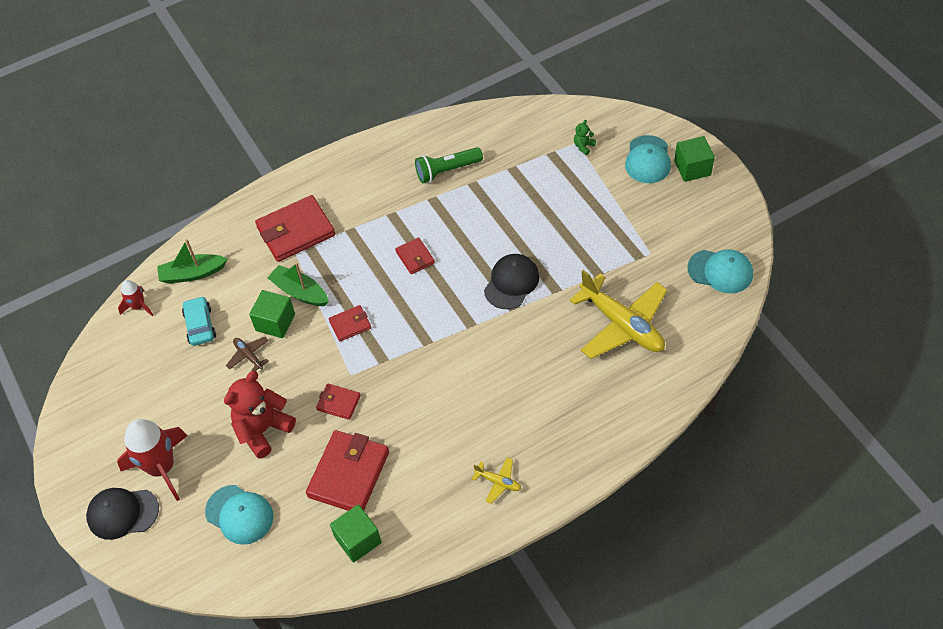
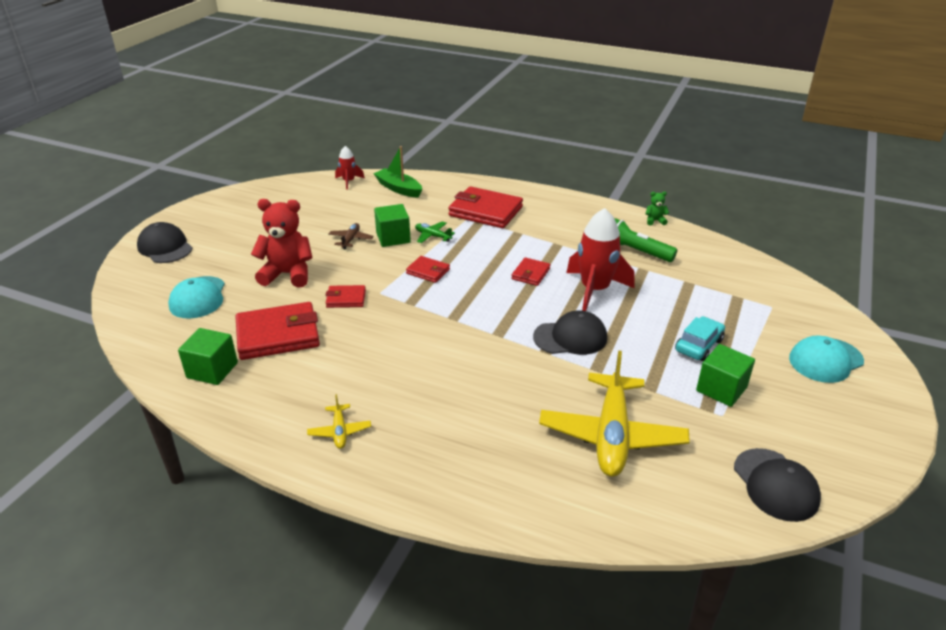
camera: 50 degrees right, 20 degrees down
red rocket [117,419,188,501] -> red rocket moved to [566,208,635,311]
turquoise car [182,296,216,346] -> turquoise car moved to [675,316,725,361]
green boat [267,263,329,306] -> green plane [415,221,455,243]
red wallet [316,384,361,420] -> red wallet turned 75 degrees counterclockwise [325,285,366,308]
green teddy bear [574,120,596,155] -> green teddy bear moved to [646,191,669,226]
green cube [674,136,715,182] -> green cube moved to [696,344,755,407]
turquoise cap [687,249,753,294] -> black cap [734,448,821,522]

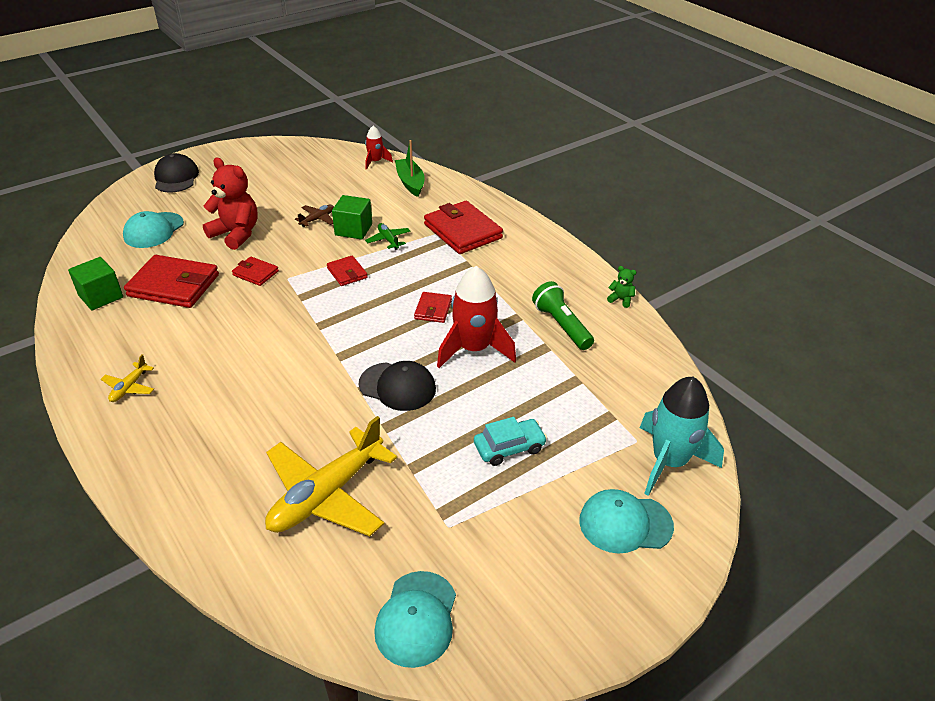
camera: 30 degrees right, 5 degrees up
red wallet [511,257,550,286] -> red wallet turned 45 degrees counterclockwise [414,292,452,323]
green cube [696,344,755,407] -> none
black cap [734,448,821,522] -> turquoise cap [374,571,456,668]
none -> turquoise rocket [640,377,724,496]

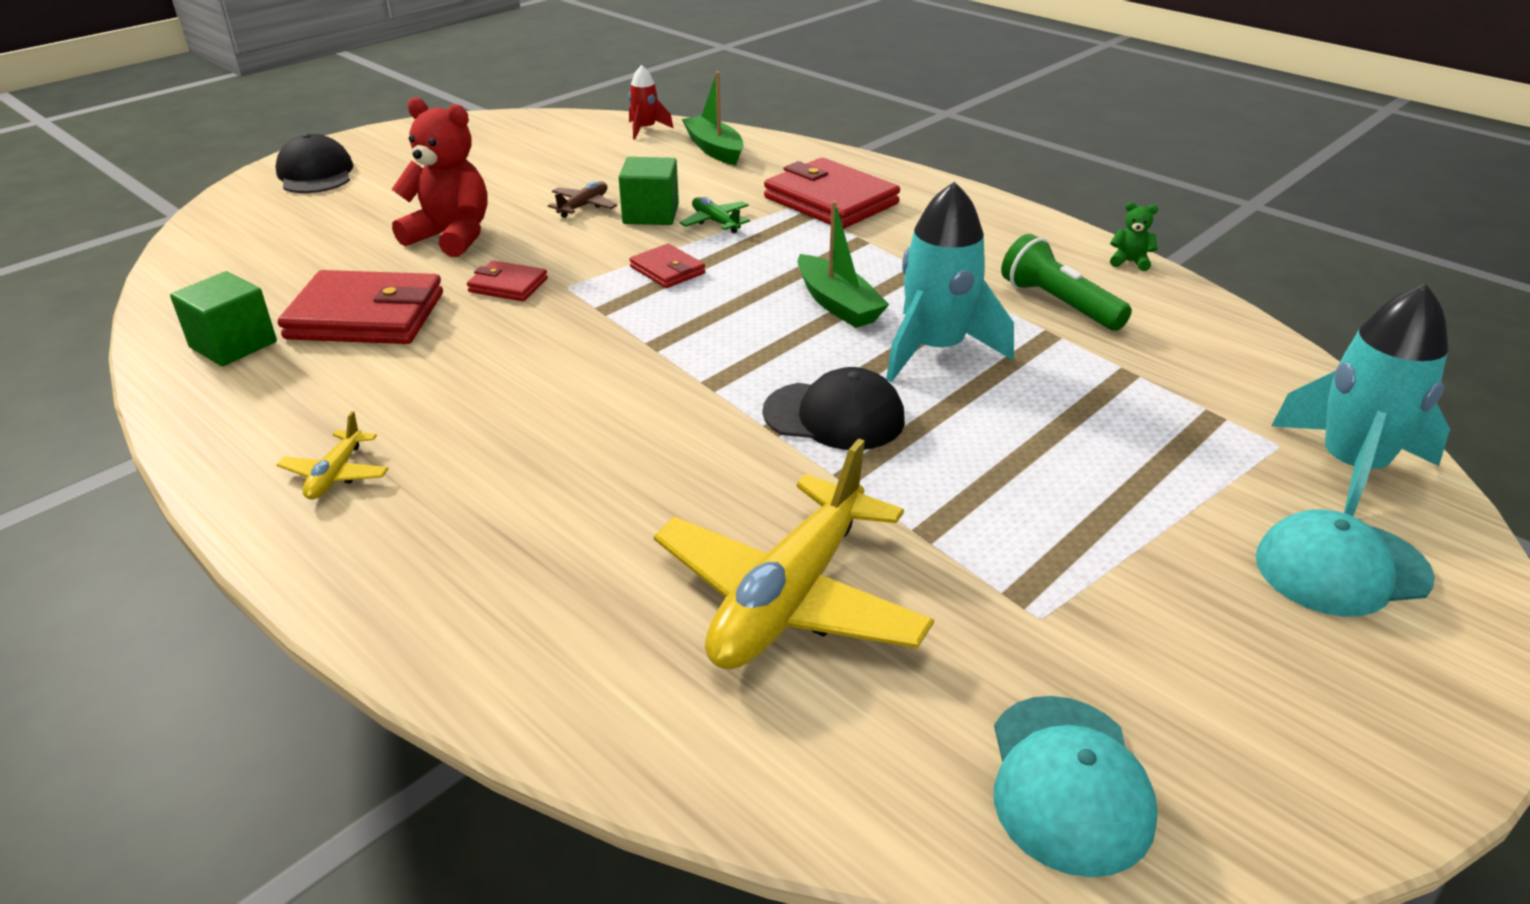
camera: 10 degrees left, 5 degrees down
turquoise cap [123,211,184,248] -> none
red wallet [414,292,452,323] -> green boat [798,201,889,328]
red rocket [437,266,516,368] -> turquoise rocket [886,182,1014,382]
turquoise car [474,417,547,466] -> none

